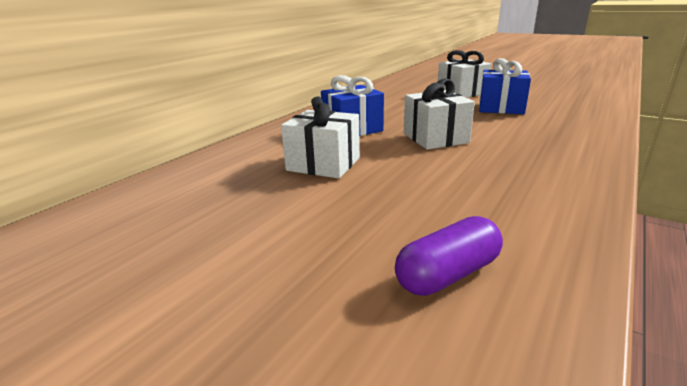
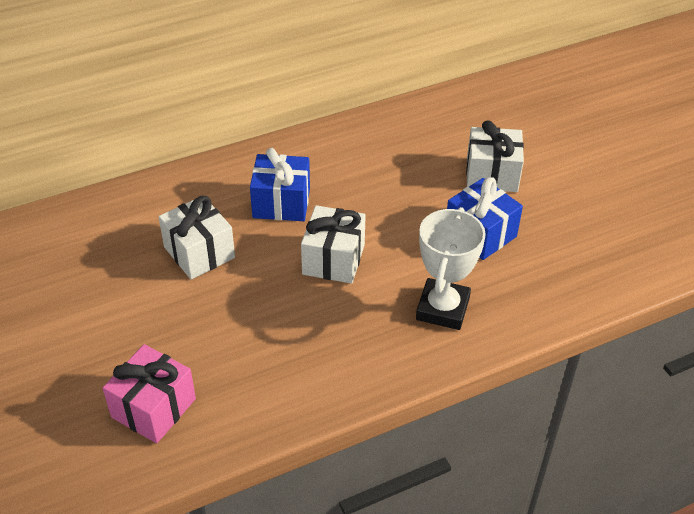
camera: 30 degrees right, 20 degrees up
purple capsule [395,216,503,296] -> pink gift [103,344,196,443]
none -> white trophy [416,207,486,330]

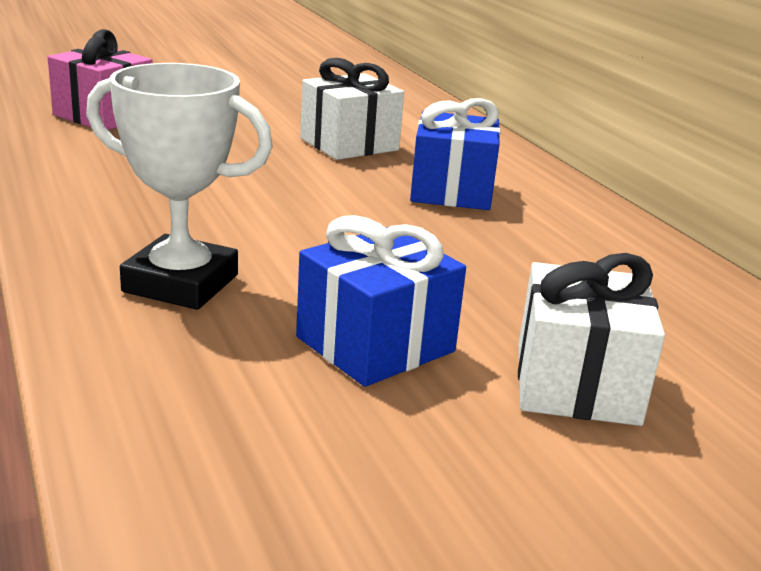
camera: 90 degrees right, 20 degrees down
white gift [301,205,366,284] -> none

